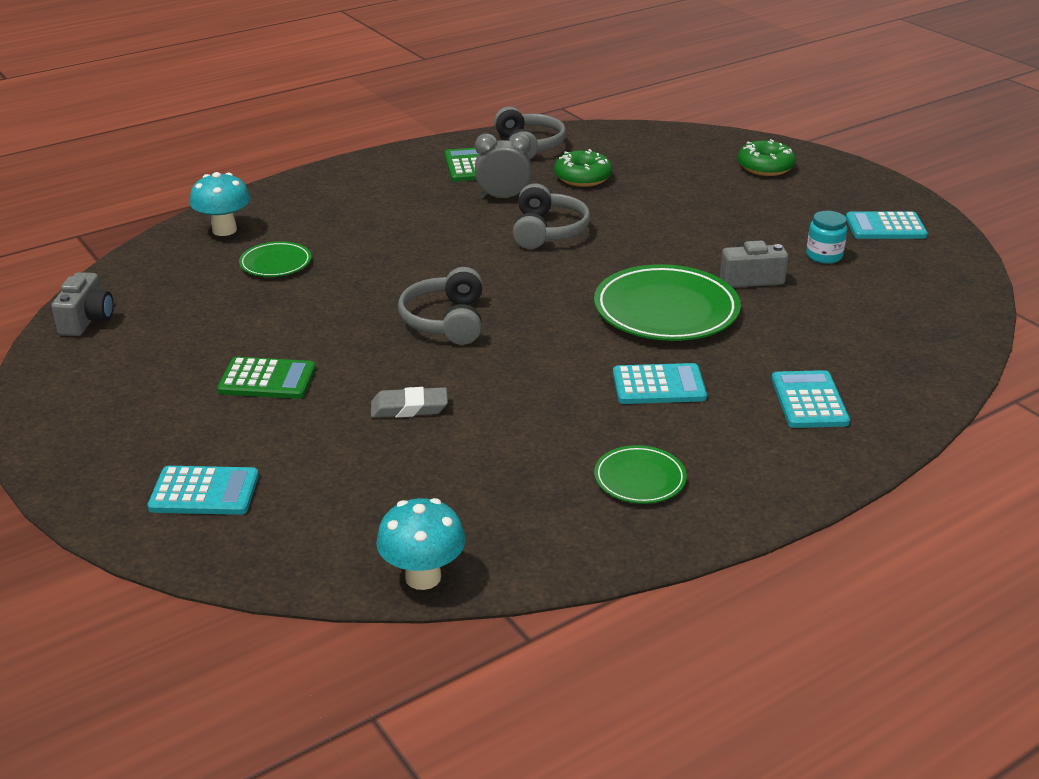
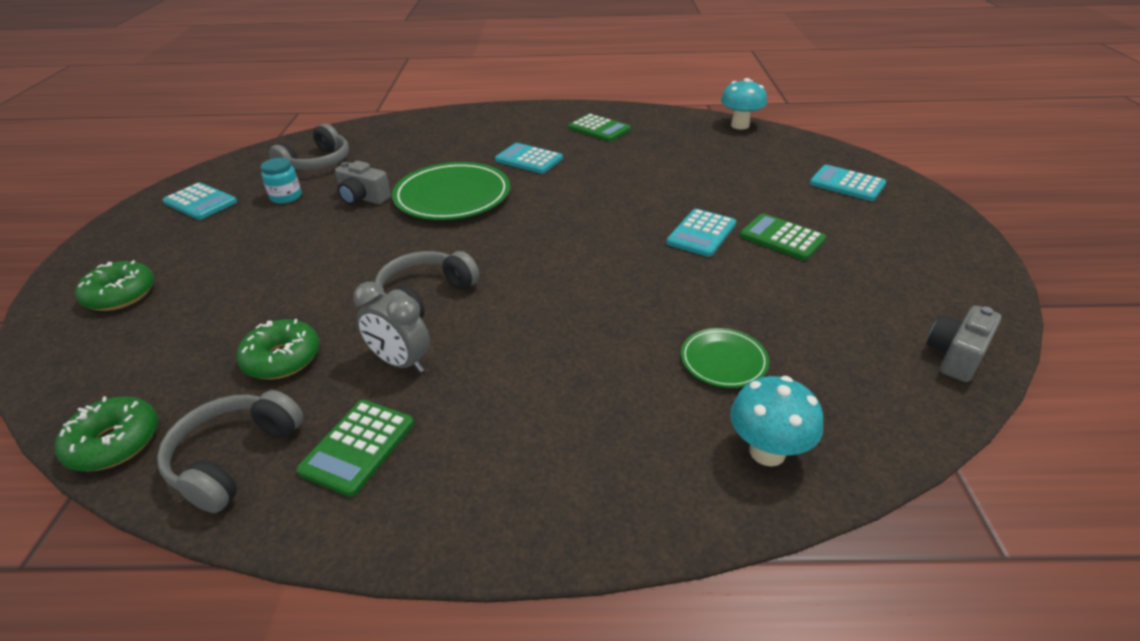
camera: 145 degrees left, 5 degrees up
grey eraser [371,387,448,418] -> none
grey headphones [398,267,483,345] -> grey headphones moved to [269,124,349,170]
green plate [594,445,687,504] -> green calculator [568,114,631,142]
turquoise calculator [772,370,850,428] -> turquoise calculator moved to [666,209,736,257]
none -> green donut [55,396,158,472]

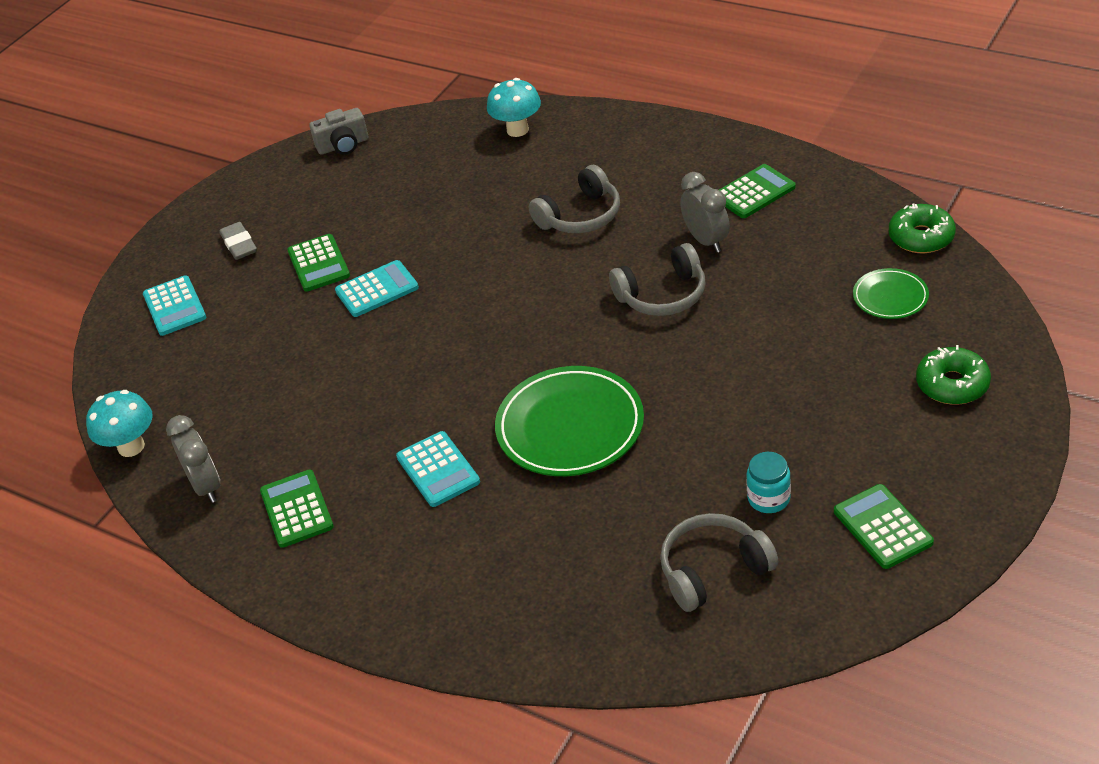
camera: 145 degrees left, 5 degrees up
grey headphones [157,390,303,513] -> grey headphones moved to [529,165,620,233]
turquoise calculator [163,182,237,220] -> green calculator [834,484,934,569]
green donut [237,319,320,379] -> none
grey camera [335,161,391,205] -> none
green plate [681,328,769,388] -> green plate moved to [853,268,929,319]
none -> grey clock [166,415,220,503]
none -> grey eraser [219,222,257,260]

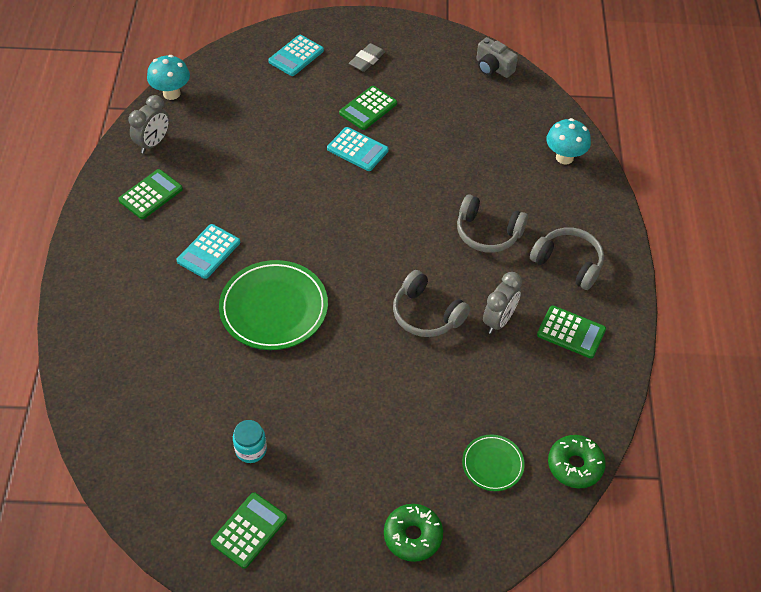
camera: 55 degrees right, 10 degrees up
grey headphones [660,513,779,612] -> grey headphones moved to [530,227,604,290]

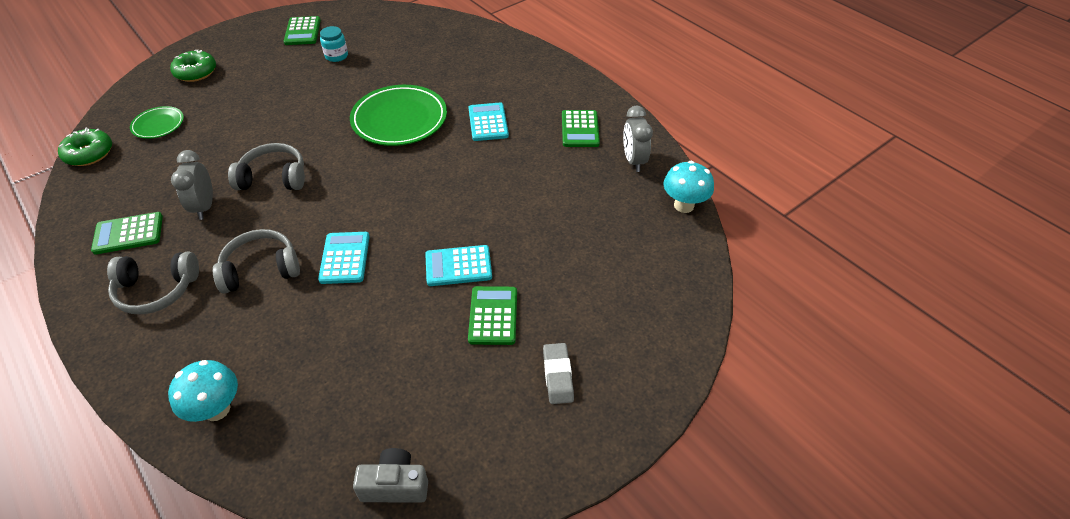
camera: 140 degrees right, 5 degrees down
turquoise calculator [268,35,324,76] -> turquoise calculator moved to [318,232,370,284]

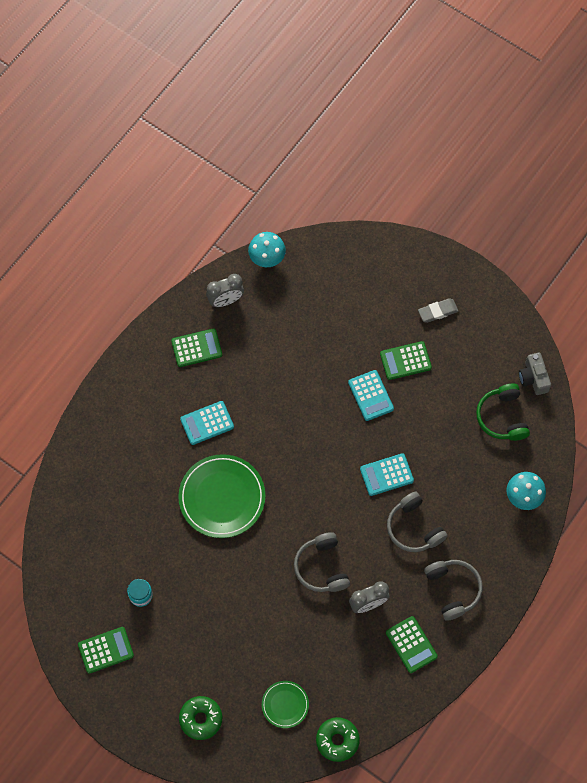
camera: 105 degrees left, 20 degrees up
none -> green headphones [476,384,530,441]

